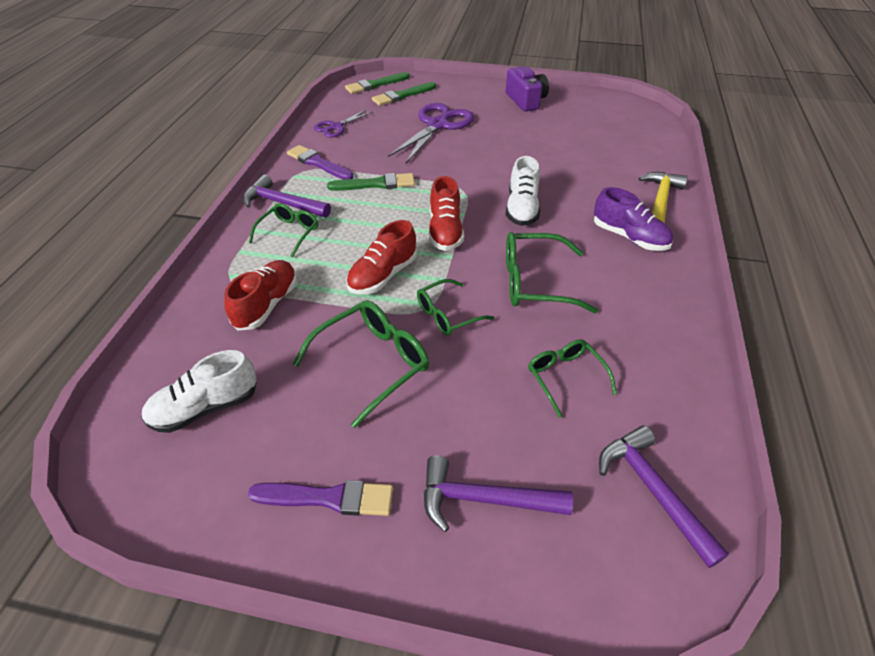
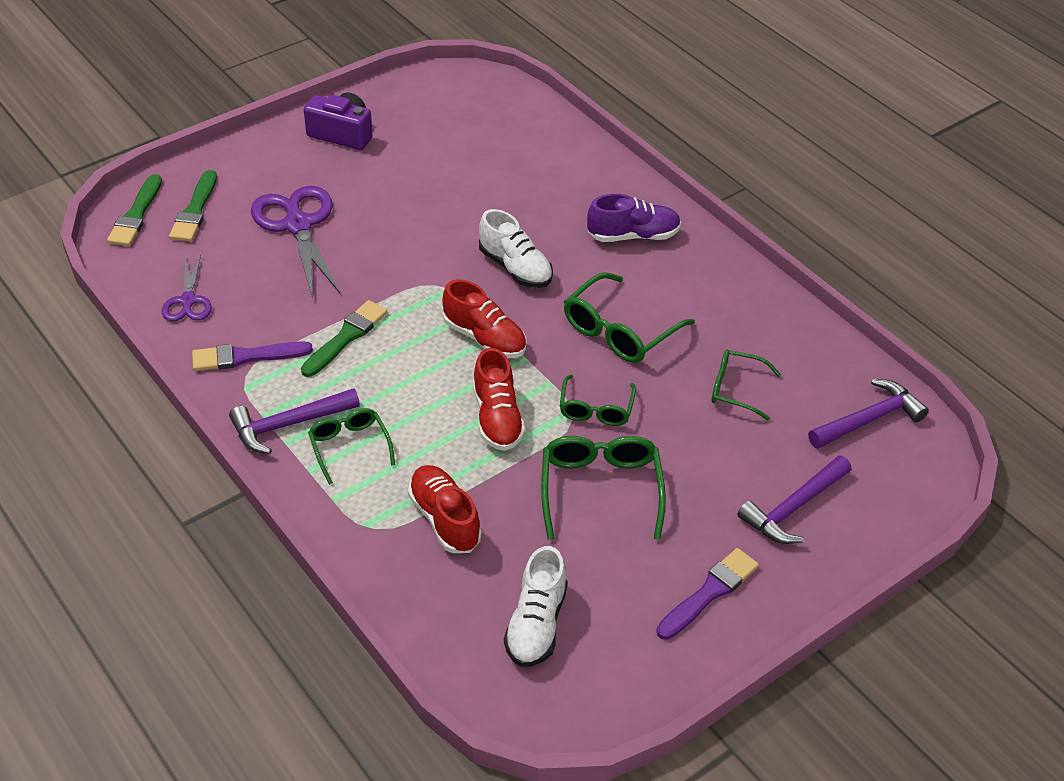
camera: 50 degrees left, 0 degrees up
purple hammer [599,425,729,568] -> purple hammer turned 135 degrees clockwise [808,379,929,449]
yellow hammer [638,172,688,223] -> none

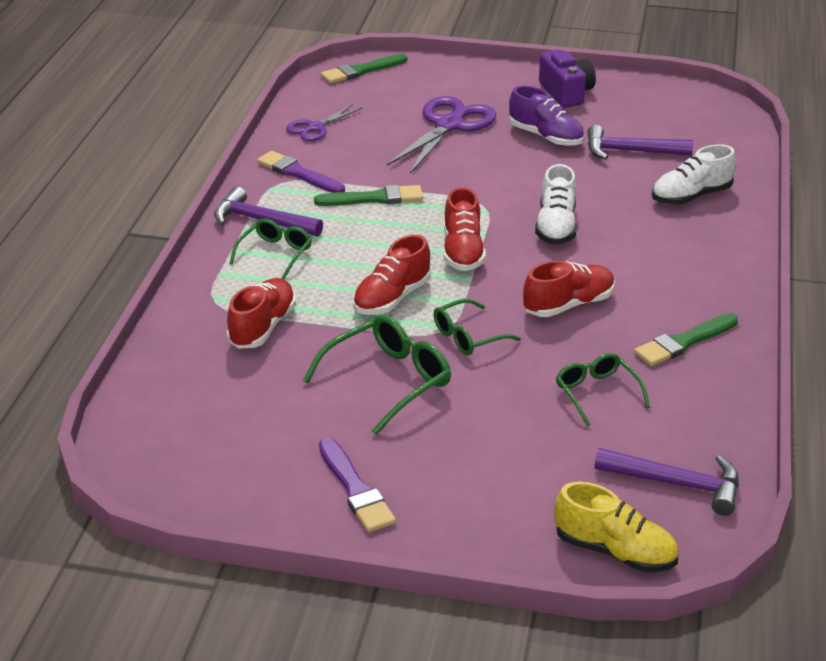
camera: 50 degrees right, 10 degrees down
green brush [169,170,217,241] -> green brush moved to [634,313,738,366]
white shoe [504,546,567,667] -> white shoe moved to [652,144,736,205]
green glasses [564,272,695,363] -> red shoe [523,261,615,317]
purple shoe [587,194,681,242] -> purple shoe moved to [509,85,584,146]
purple brush [656,548,759,640] -> purple brush turned 60 degrees clockwise [319,438,396,532]
purple hammer [737,455,851,544] -> purple hammer moved to [587,125,693,160]
none -> yellow shoe [554,482,678,572]

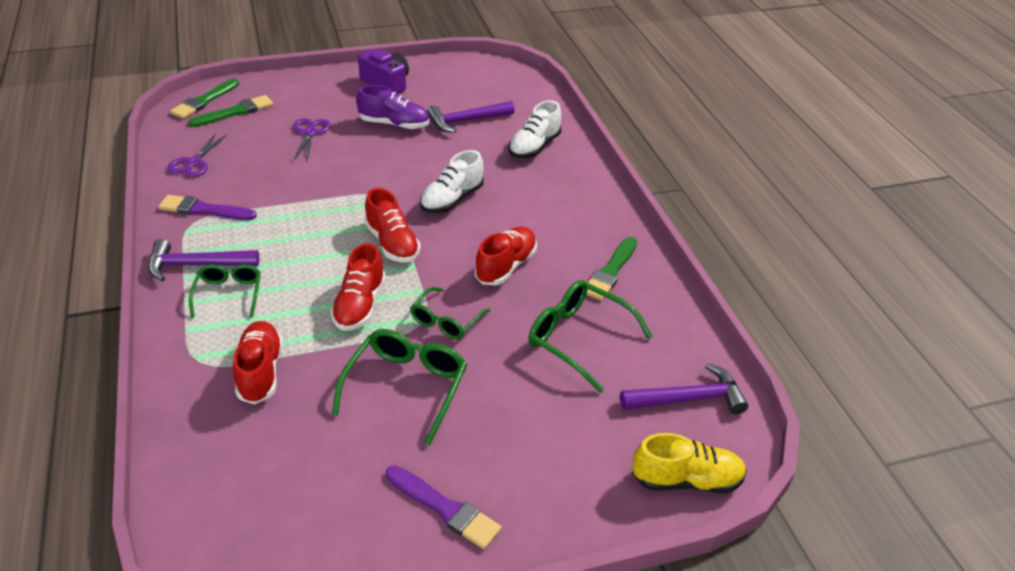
camera: 30 degrees left, 5 degrees up
green brush [314,185,423,206] -> green brush moved to [188,95,273,127]
purple scissors [387,96,496,174] -> purple scissors [293,118,331,161], size x0.56
white shoe [535,164,577,245] -> white shoe turned 60 degrees clockwise [420,150,484,213]
green glasses [556,353,650,427] -> green glasses [528,280,653,393], size x1.57

